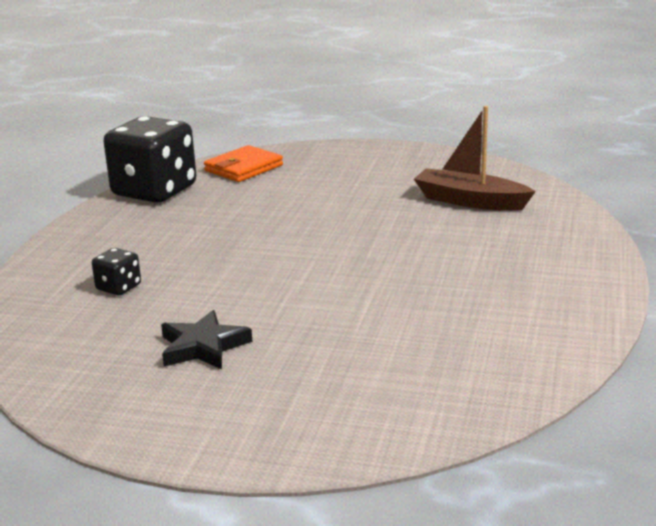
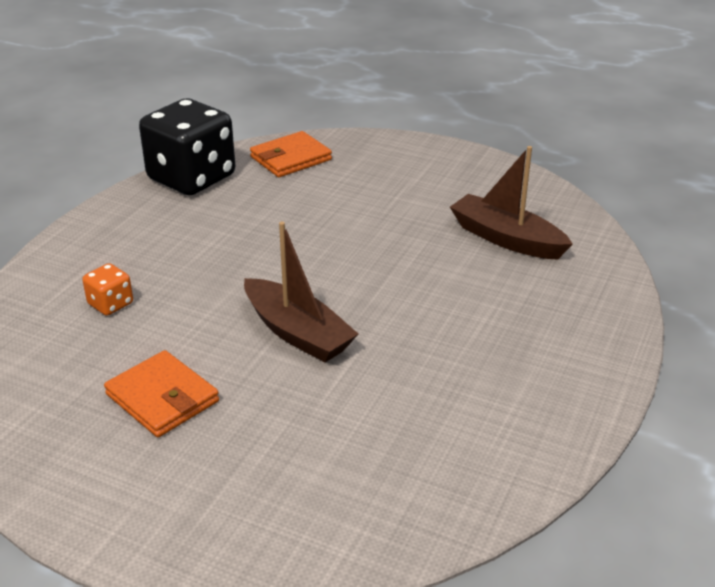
camera: 10 degrees right, 10 degrees up
black dice [92,248,141,295] -> orange dice [82,263,133,315]
black star [161,310,252,370] -> orange wallet [104,350,219,437]
none -> brown boat [244,222,358,362]

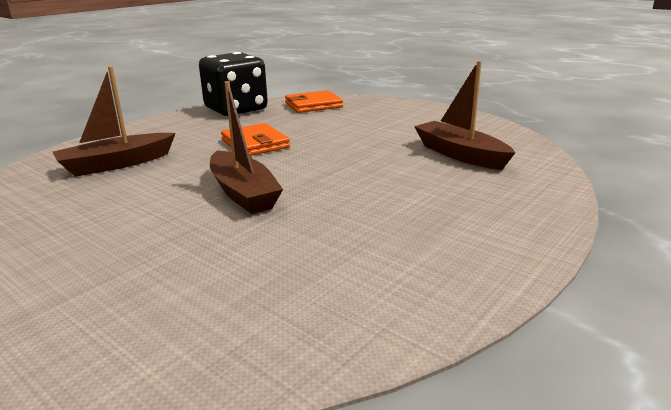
camera: 15 degrees right, 10 degrees down
orange dice [82,263,133,315] -> brown boat [53,66,176,177]
orange wallet [104,350,219,437] -> orange wallet moved to [221,123,290,156]

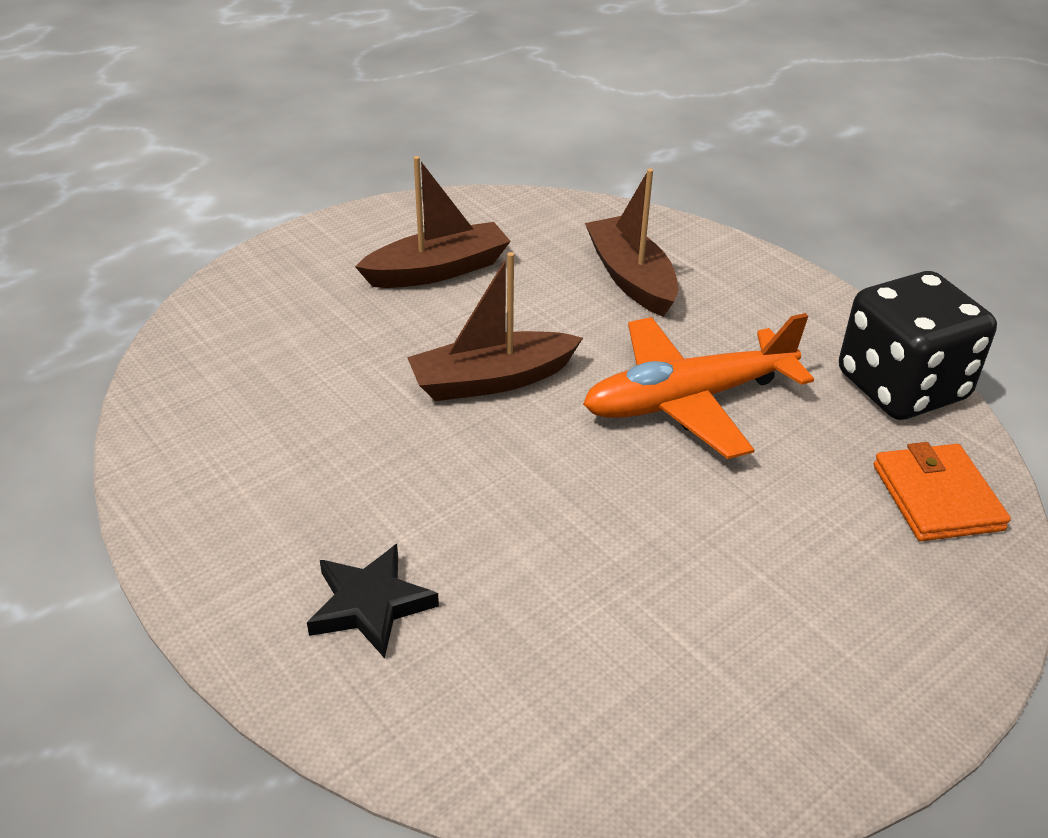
camera: 100 degrees right, 15 degrees up
orange wallet [221,123,290,156] -> orange plane [583,313,814,459]
brown boat [414,61,515,170] -> brown boat moved to [355,156,511,288]
none -> black star [307,544,439,658]

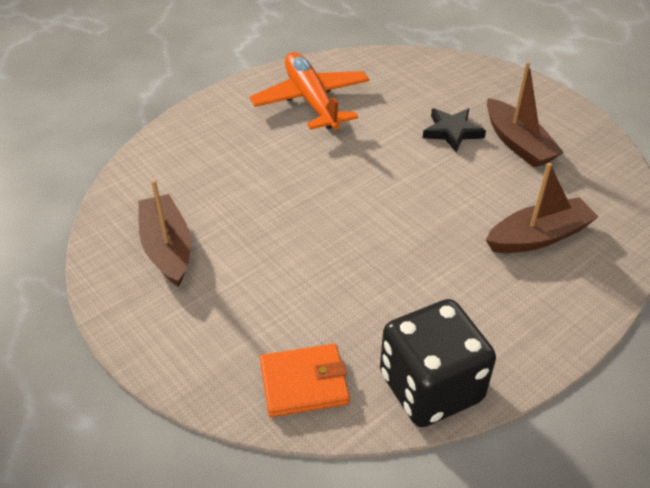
camera: 90 degrees right, 5 degrees up
black star [307,544,439,658] -> black star moved to [423,108,486,152]
brown boat [407,252,583,401] -> brown boat moved to [138,179,191,287]
orange plane [583,313,814,459] -> orange plane moved to [250,52,370,130]

